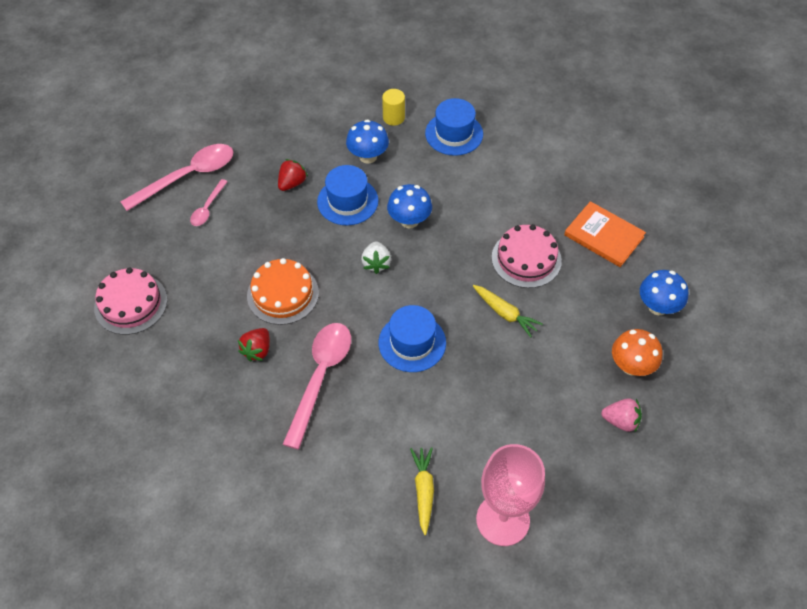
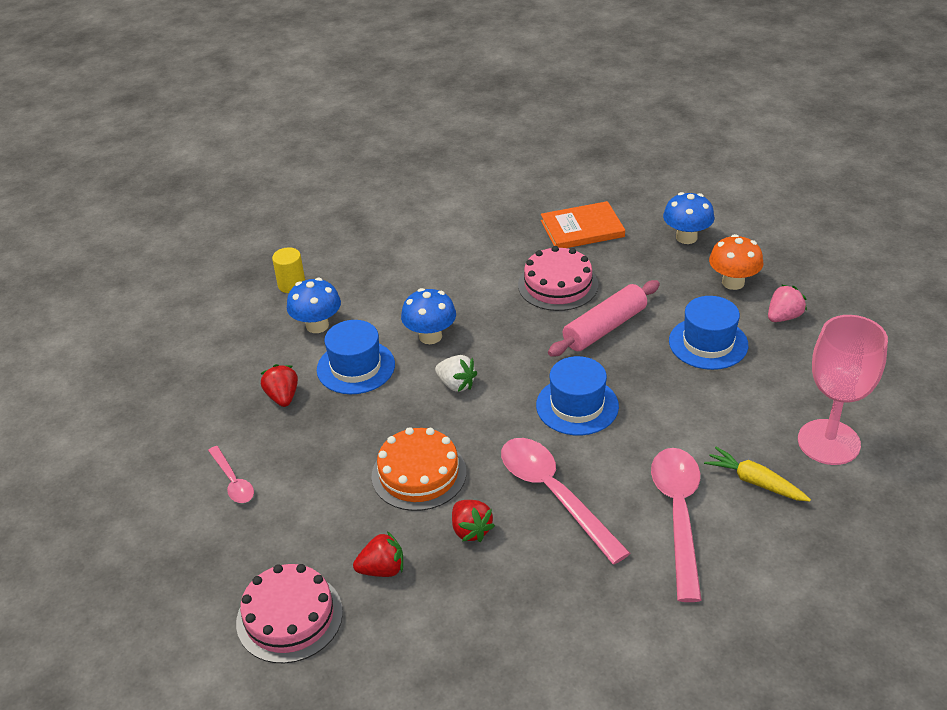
camera: 50 degrees left, 15 degrees down
pink spoon [120,144,233,211] -> pink spoon moved to [651,448,702,602]
blue hat [425,98,483,156] -> blue hat moved to [669,296,748,370]
yellow carrot [473,285,543,337] -> pink rolling pin [548,280,660,357]
none -> red strawberry [353,531,403,577]

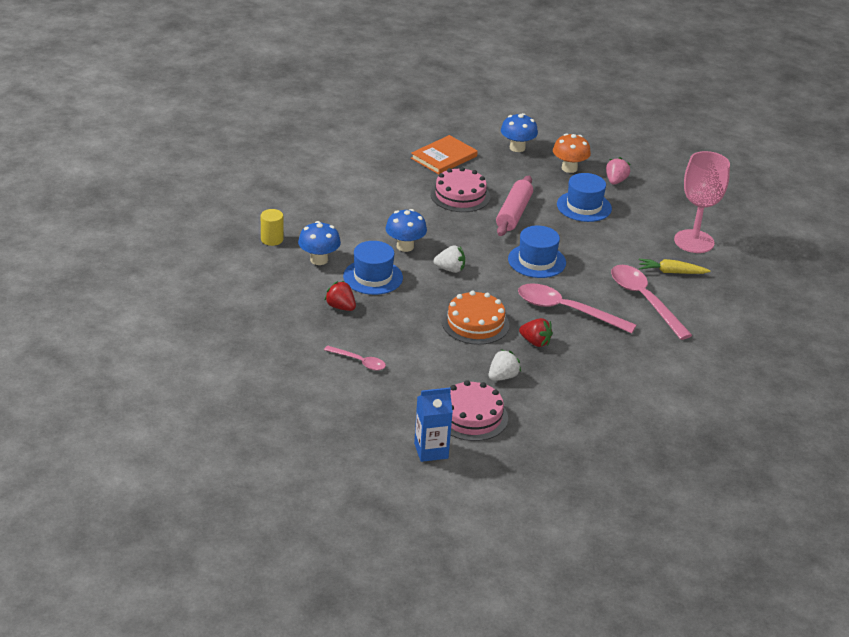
camera: 35 degrees left, 5 degrees down
red strawberry [353,531,403,577] -> white strawberry [489,349,521,381]
none -> blue carton [414,388,453,462]

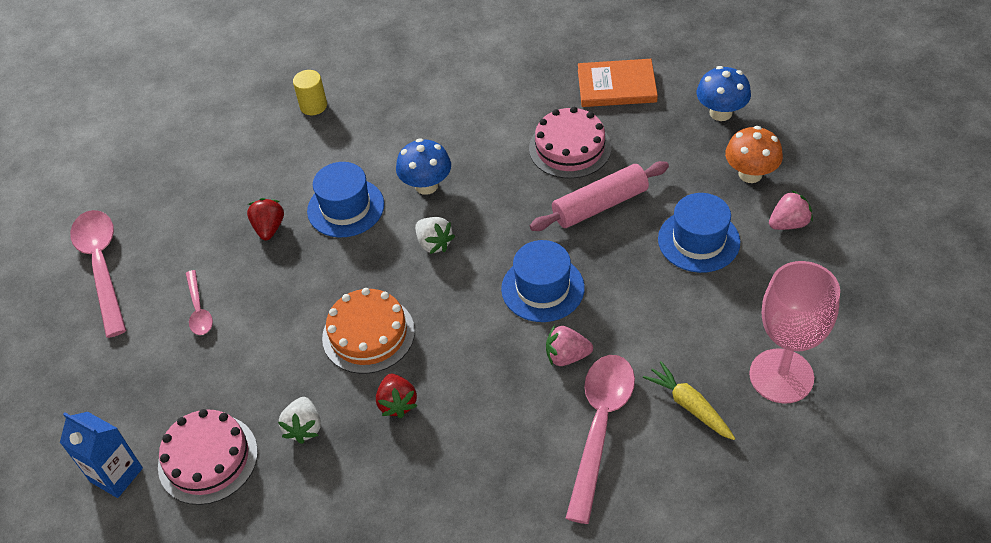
camera: 50 degrees right, 15 degrees up
blue mushroom [298,221,341,265] -> none
white strawberry [489,349,521,381] -> white strawberry turned 90 degrees clockwise [278,397,321,444]
pink spoon [518,283,637,334] -> pink spoon moved to [70,210,127,338]
none -> pink strawberry [546,325,593,366]

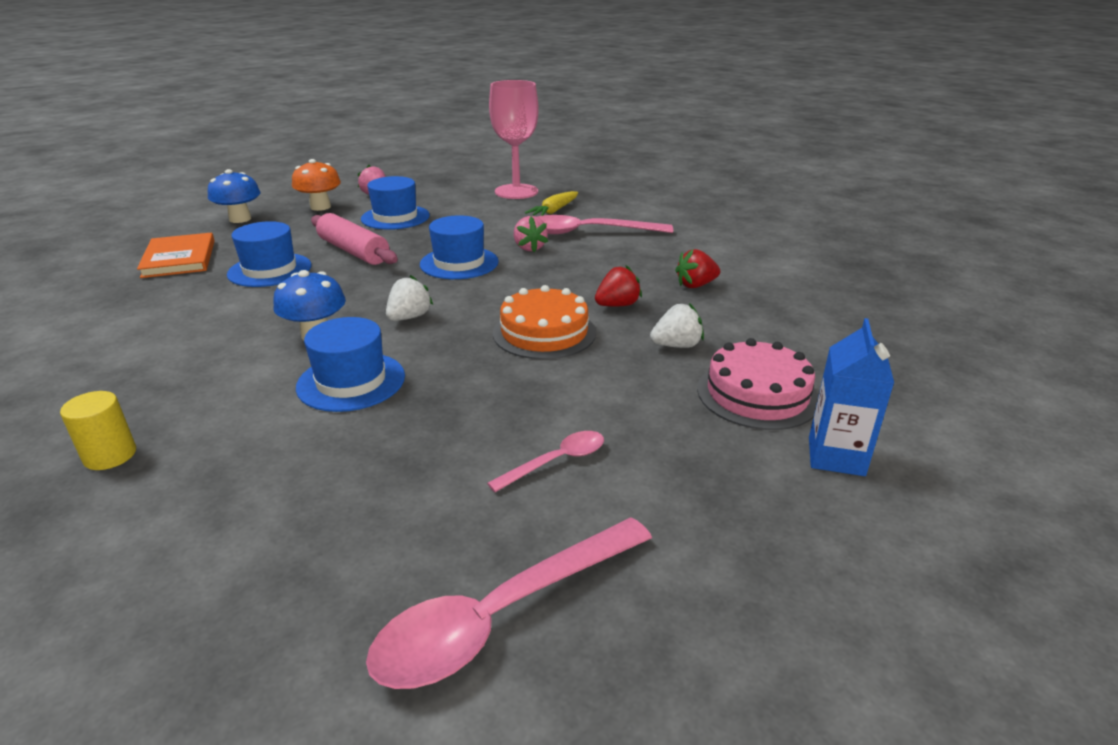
camera: 110 degrees left, 20 degrees down
red strawberry [247,198,284,240] -> red strawberry moved to [675,249,720,288]
pink cake [529,107,611,179] -> blue hat [227,221,311,287]

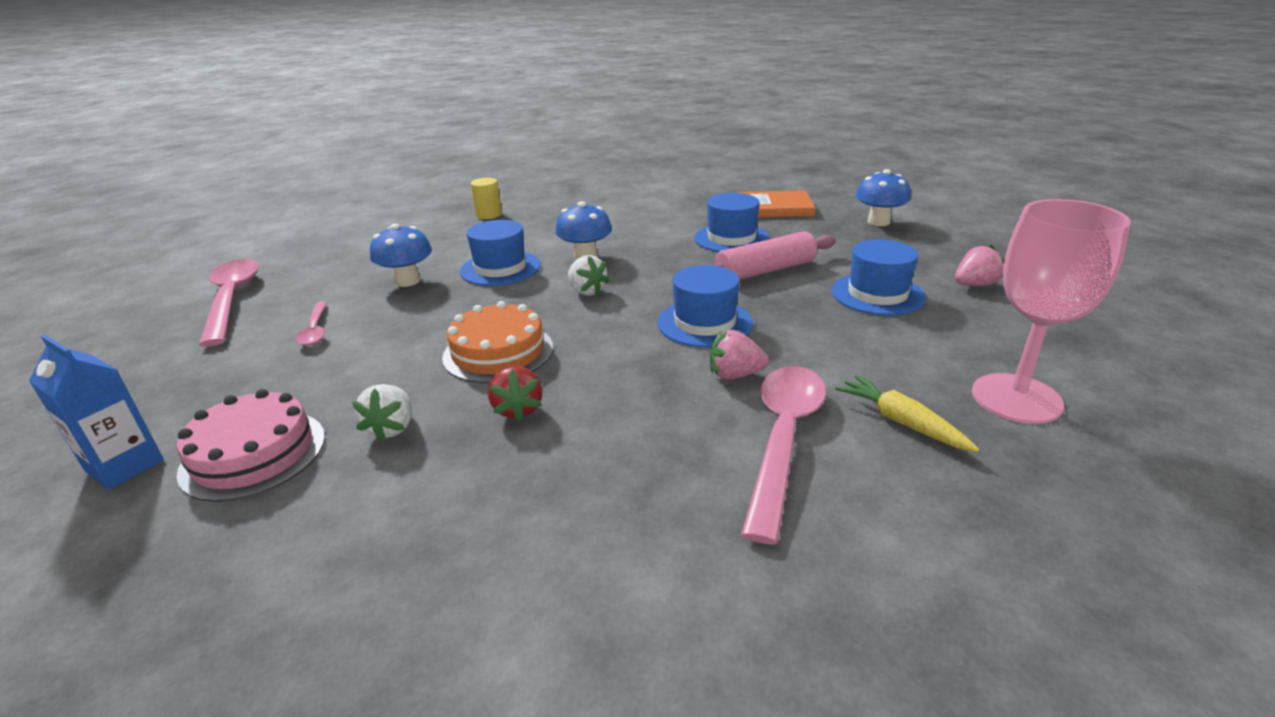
camera: 110 degrees right, 0 degrees up
orange mushroom [292,159,341,211] -> none
red strawberry [675,249,720,288] -> none
none -> blue mushroom [370,223,432,287]

